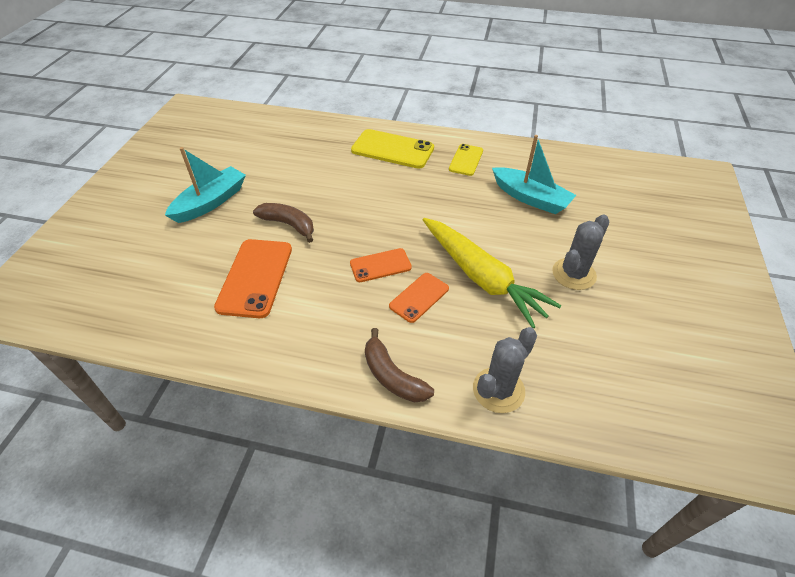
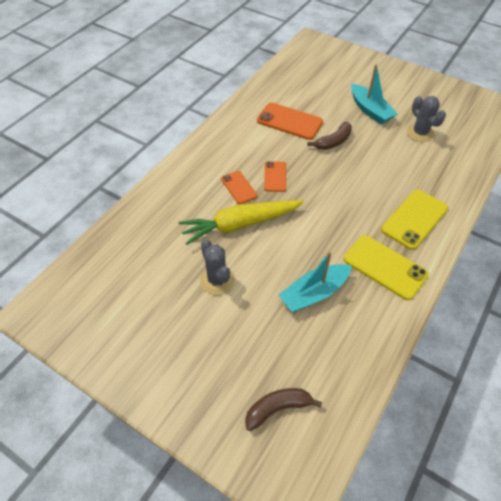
camera: 110 degrees right, 5 degrees up
brown banana [365,328,434,402] -> brown banana moved to [245,388,322,431]
yellow phone [449,144,483,176] -> yellow phone [344,235,429,300], size x1.68
grey cactus [473,327,537,413] -> grey cactus moved to [407,96,446,142]

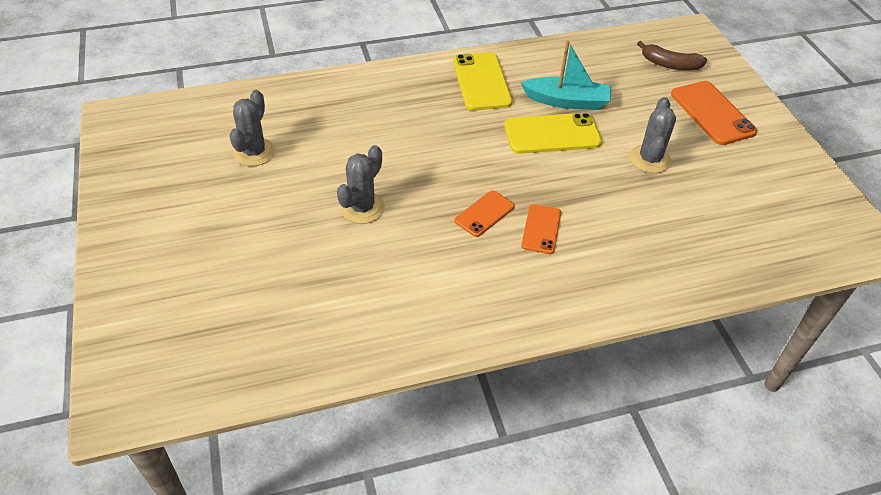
camera: 140 degrees left, 5 degrees down
yellow carrot [179,200,304,245] -> none
orange phone [257,103,323,140] -> orange phone moved to [671,81,758,145]
brown banana [307,122,352,150] -> grey cactus [337,145,385,224]
turquoise boat [351,64,398,124] -> none
yellow phone [381,190,448,250] -> yellow phone moved to [504,113,602,154]

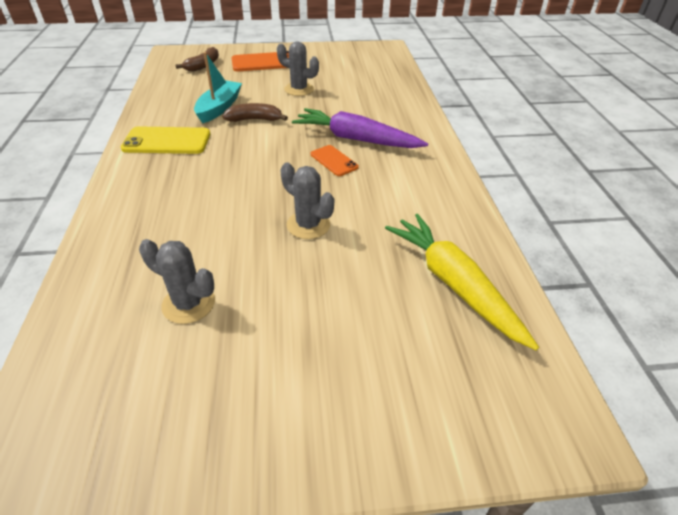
camera: 80 degrees left, 5 degrees down
yellow phone [504,113,602,154] -> brown banana [222,103,288,122]
orange phone [521,204,561,254] -> purple carrot [292,108,428,148]
none -> yellow carrot [385,214,539,351]

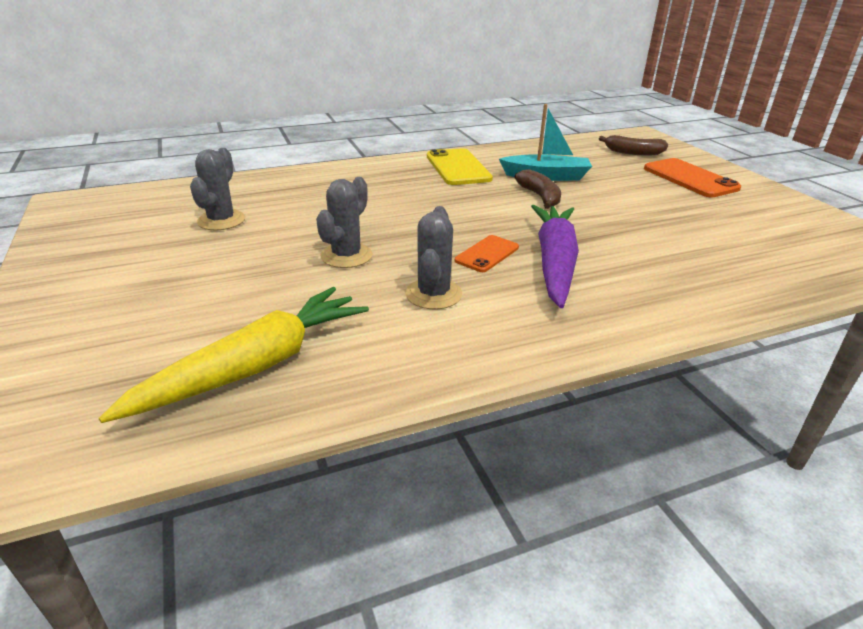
camera: 75 degrees right, 10 degrees down
grey cactus [277,42,319,96] -> grey cactus moved to [405,206,462,309]

